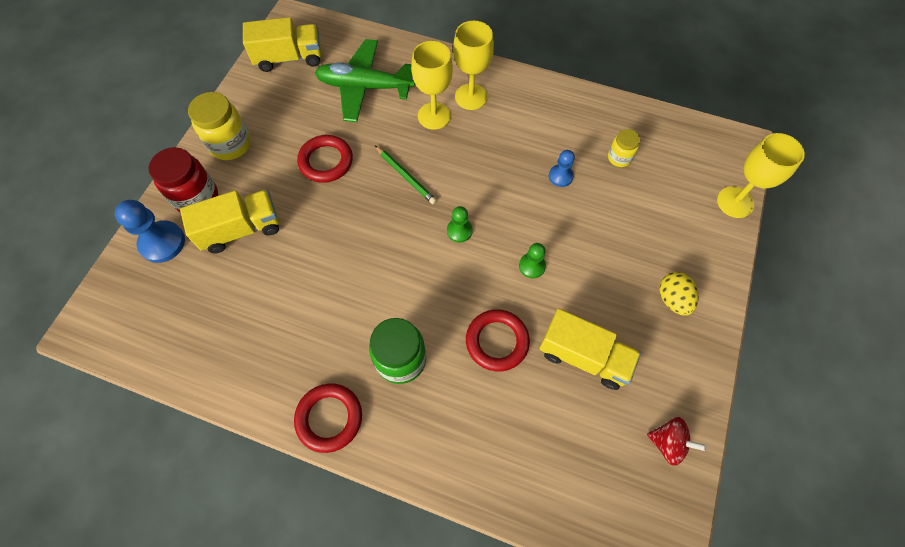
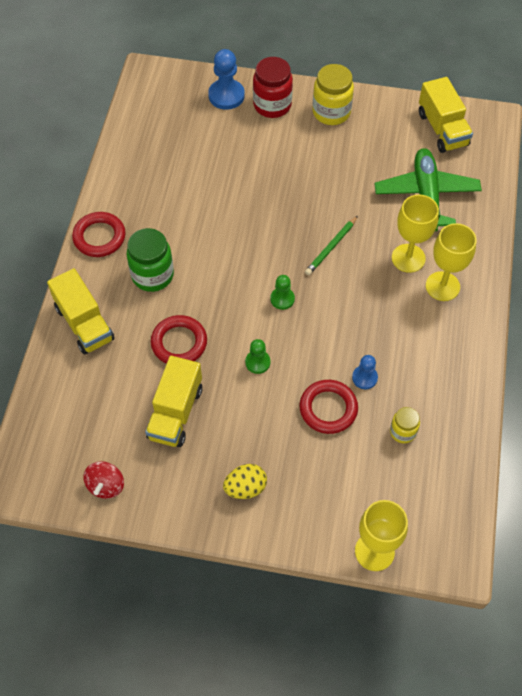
camera: 80 degrees right, 5 degrees down
yellow truck [180,190,279,253] -> yellow truck moved to [47,268,115,354]
red ring [297,135,353,183] -> red ring moved to [299,380,358,434]

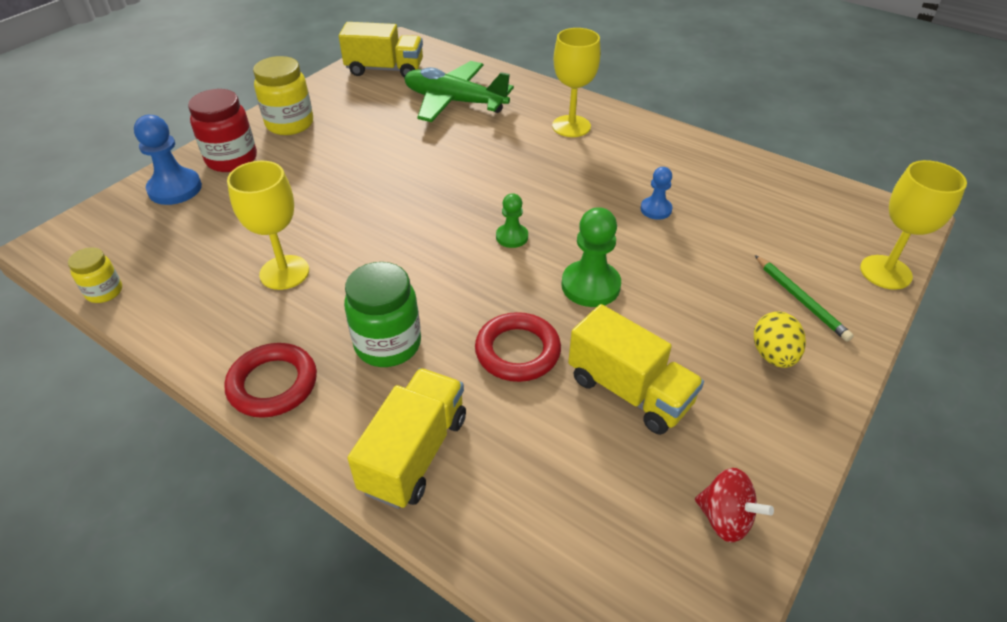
camera: 65 degrees left, 15 degrees down
yellow truck [47,268,115,354] -> yellow truck turned 60 degrees counterclockwise [347,368,466,509]
green pawn [245,339,271,374] -> green pawn [561,207,621,307], size x1.70
red ring [299,380,358,434] -> none
green pencil [305,216,358,275] -> green pencil moved to [755,255,854,341]
yellow jar [390,407,420,443] -> yellow jar moved to [68,247,122,303]
yellow goblet [392,195,439,273] -> yellow goblet moved to [227,161,309,290]

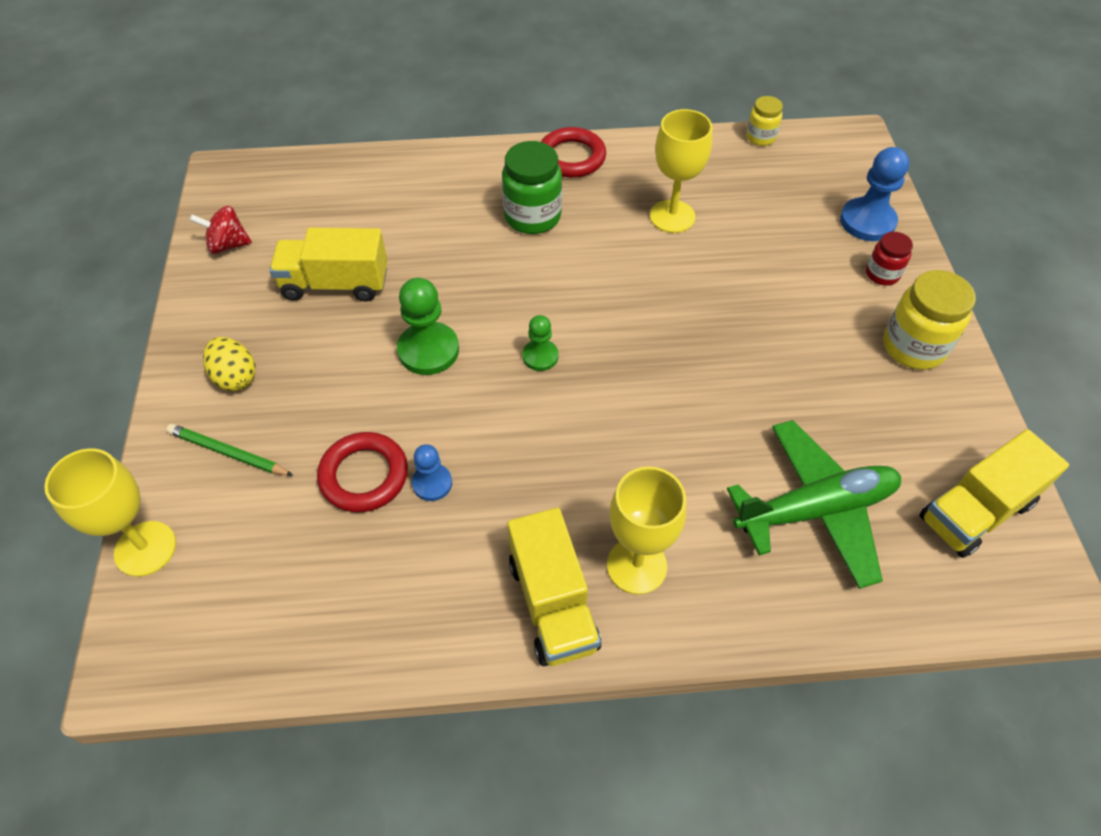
camera: 140 degrees right, 10 degrees up
red jar [188,89,257,172] -> red jar [866,232,913,285], size x0.57
yellow truck [347,368,466,509] -> yellow truck moved to [507,508,601,666]
red ring [475,312,561,382] -> red ring moved to [317,432,408,512]

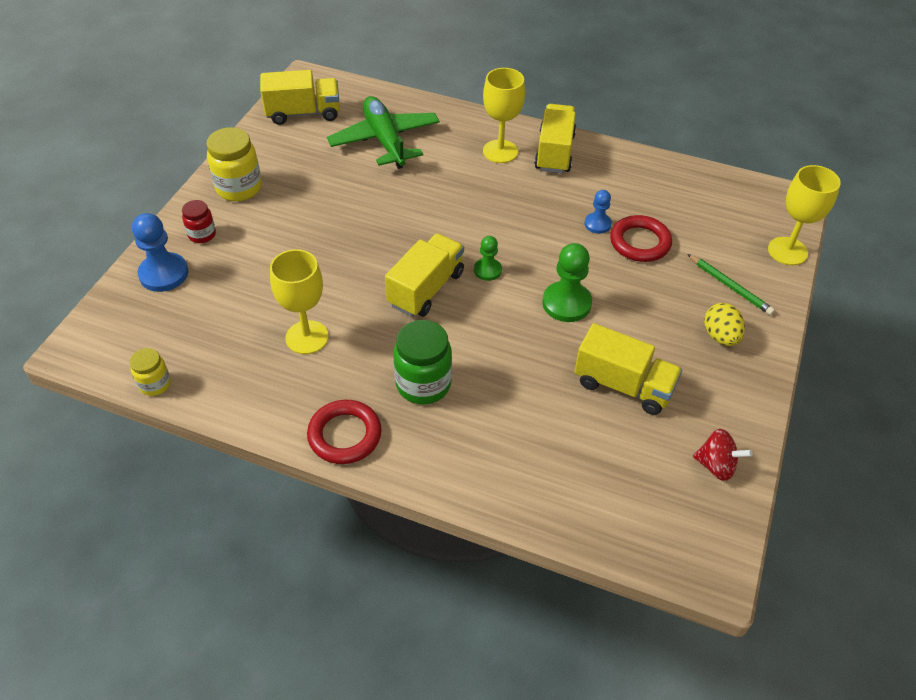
camera: 155 degrees left, 5 degrees down
green plane [727,420,901,589] -> green plane turned 60 degrees clockwise [327,96,440,169]
none -> yellow truck [385,233,464,317]

